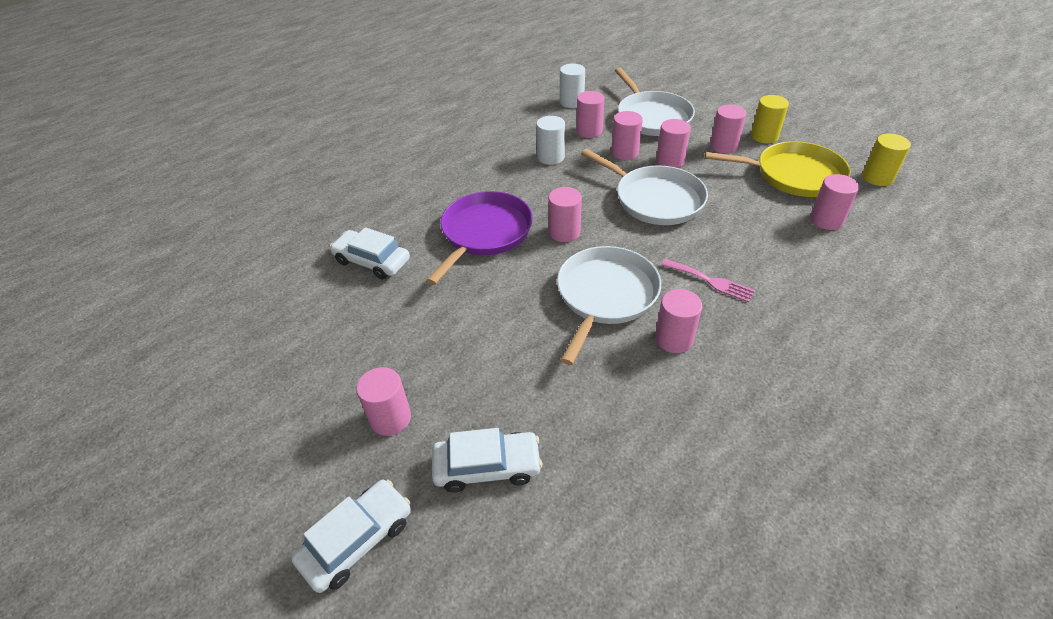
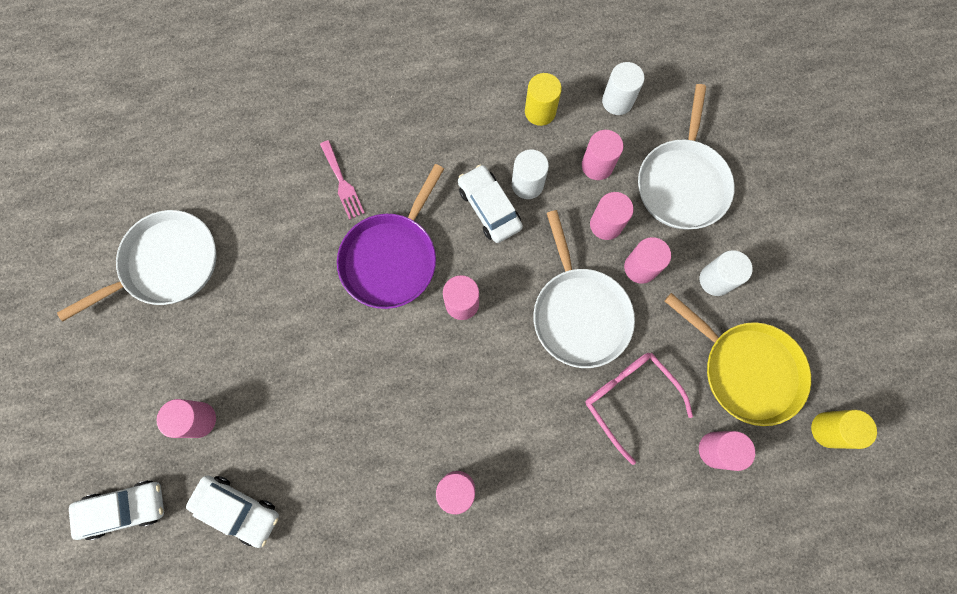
camera: 30 degrees right, 30 degrees up
white car [330,227,410,279] -> white car moved to [458,165,523,243]
purple pan [426,191,533,285] -> purple pan turned 150 degrees clockwise [337,164,444,309]
white pan [557,246,661,365] -> white pan moved to [57,210,216,322]
pink fork [661,259,755,302] -> pink fork moved to [320,140,365,220]
pink cylinder [710,104,746,154] -> white cylinder [700,250,753,296]
yellow cylinder [751,95,789,143] -> yellow cylinder moved to [525,73,562,126]
none -> pink glasses [585,353,693,465]

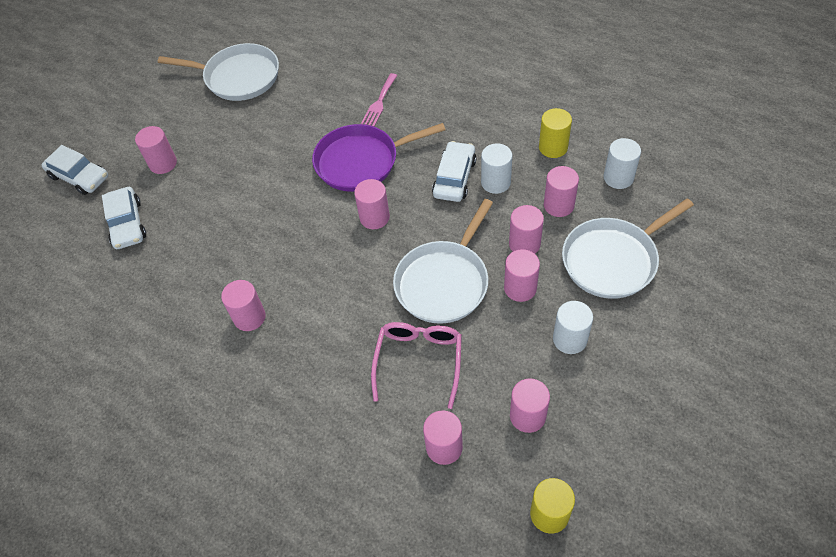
camera: 50 degrees right, 20 degrees down
yellow pan [665,293,811,426] -> pink cylinder [510,378,550,433]

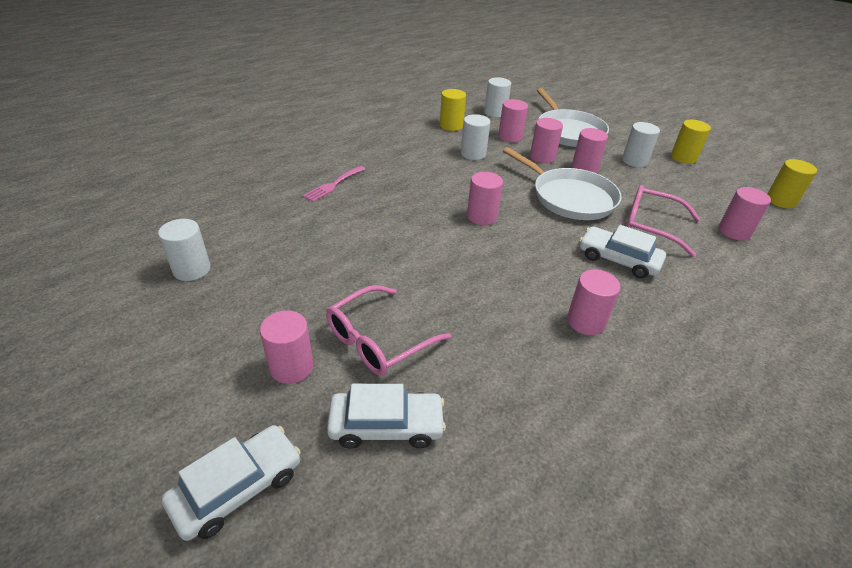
camera: 80 degrees left, 15 degrees down
white pan [158,43,279,101] -> white cylinder [158,219,211,281]
purple pan [312,123,445,192] -> none
pink fork [361,73,398,126] -> pink fork turned 90 degrees clockwise [303,166,365,202]
white car [432,141,476,202] -> white car moved to [579,225,666,279]
pink cylinder [510,378,550,433] -> none
none -> pink glasses [326,285,451,376]
none -> yellow cylinder [671,120,711,164]

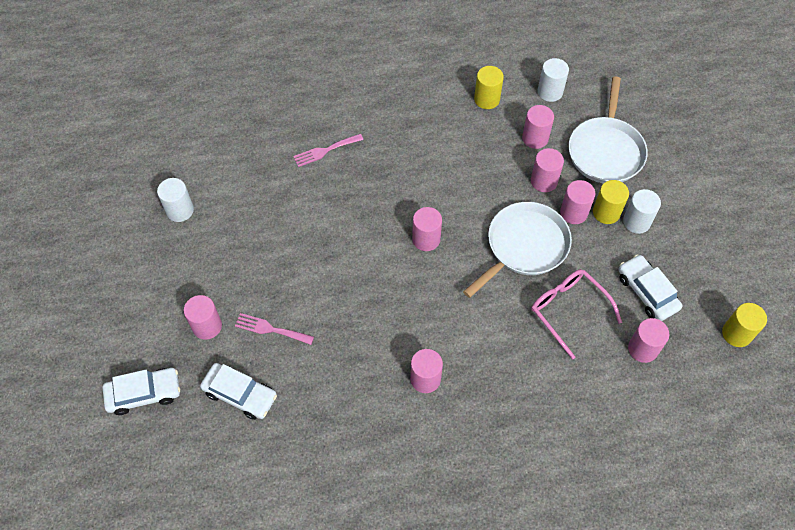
camera: 30 degrees right, 20 degrees up
pink glasses [326,285,451,376] -> pink fork [235,313,314,345]
white cylinder [461,114,490,160] -> none
white pan [503,147,622,220] -> white pan turned 120 degrees counterclockwise [463,202,572,298]
white car [579,225,666,279] -> white car moved to [619,254,682,321]
yellow cylinder [671,120,711,164] -> yellow cylinder moved to [593,180,629,224]

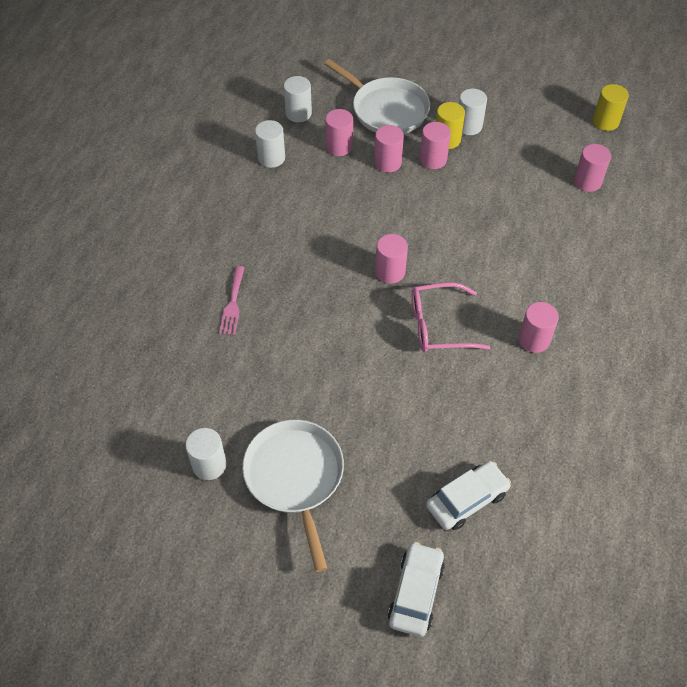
camera: 60 degrees left, 5 degrees down
pink cylinder [184,295,222,340] -> none
pink fork [235,313,314,345] -> none
white pan [463,202,572,298] -> white pan moved to [242,420,344,572]
yellow cylinder [474,66,504,109] -> white cylinder [255,120,285,168]
pink glasses [531,269,622,360] -> pink glasses moved to [412,283,491,352]
white car [619,254,682,321] -> none

